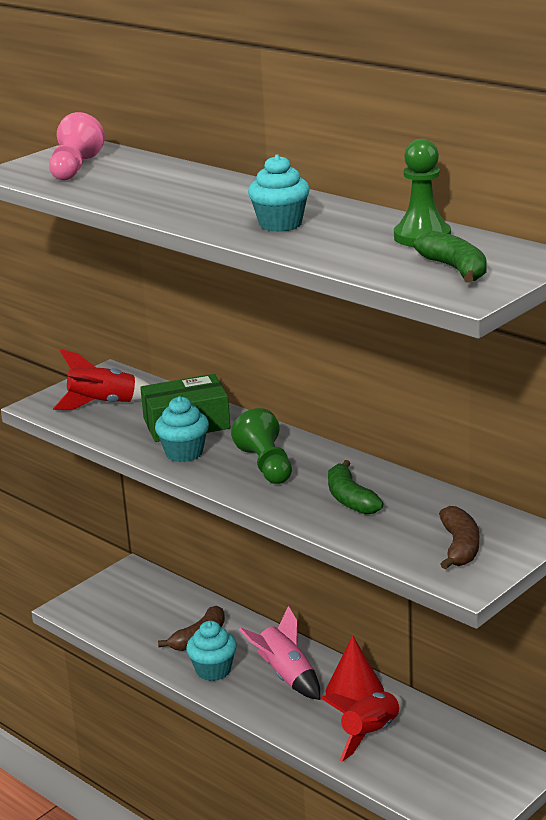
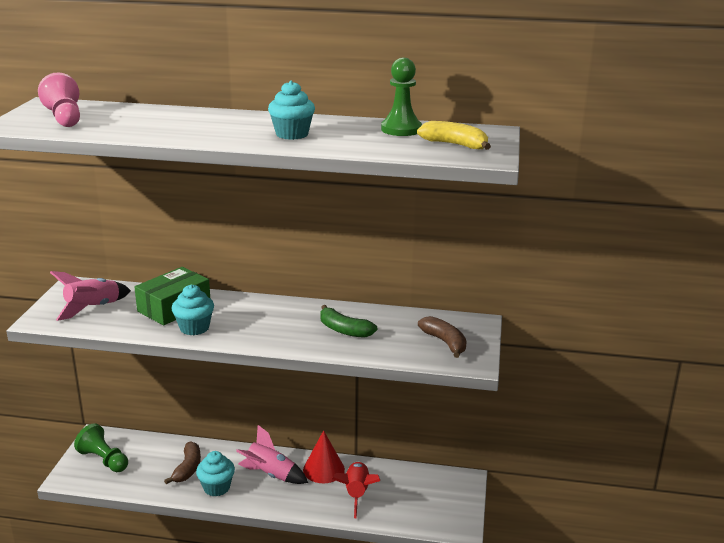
camera: 35 degrees left, 0 degrees up
red rocket [53,349,150,410] -> pink rocket [50,271,131,321]
green pawn [231,408,292,484] -> green pawn moved to [74,423,128,472]
green banana [413,231,487,283] -> yellow banana [417,121,491,150]

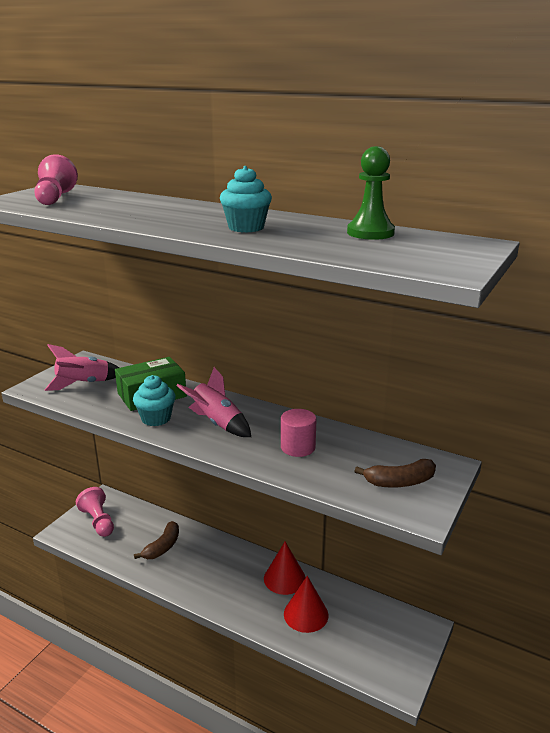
camera: 20 degrees right, 0 degrees up
green pawn [74,423,128,472] -> pink pawn [76,487,114,537]
turquoise cupcake [196,451,235,497] -> none
pink rocket [236,425,308,484] -> pink rocket moved to [176,367,251,437]
green banana [320,305,377,338] -> pink cylinder [281,409,317,457]
red rocket [332,462,380,518] -> red cone [284,576,329,633]
yellow banana [417,121,491,150] -> none
brown banana [418,316,467,358] -> brown banana turned 90 degrees clockwise [354,459,436,488]

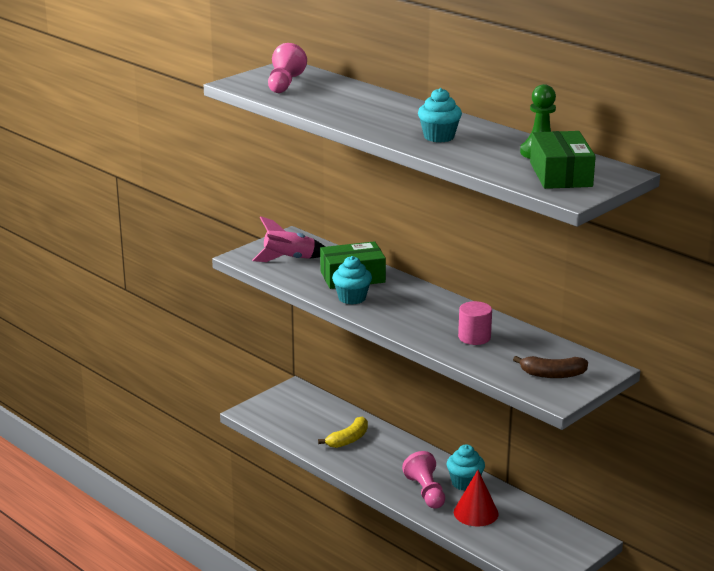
camera: 15 degrees right, 0 degrees up
pink pawn [76,487,114,537] -> pink pawn moved to [402,451,445,509]
brown banana [134,521,179,559] -> yellow banana [318,416,368,448]
pink rocket [176,367,251,437] -> none
red cone [264,542,305,595] -> turquoise cupcake [446,445,485,490]
none -> green box [530,131,596,189]

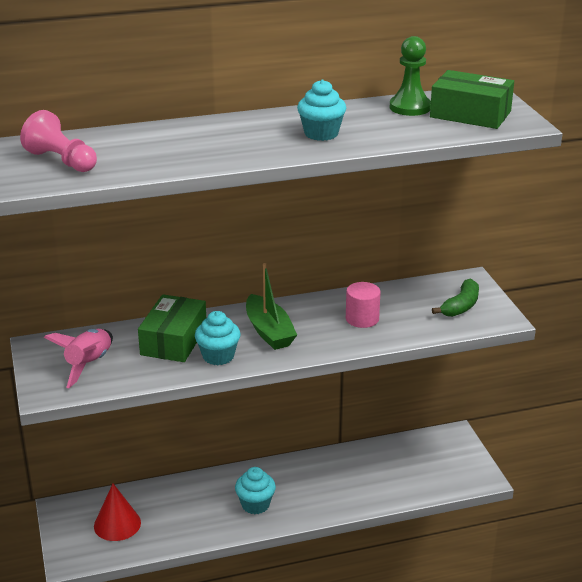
camera: 60 degrees left, 5 degrees up
yellow banana [318,416,368,448] -> none
pink pawn [402,451,445,509] -> none
turquoise cupcake [446,445,485,490] -> turquoise cupcake moved to [235,467,276,514]
red cone [454,470,499,527] -> red cone moved to [94,484,141,541]
brown banana [513,356,588,378] -> green banana [432,278,479,317]
none -> green boat [246,263,297,350]

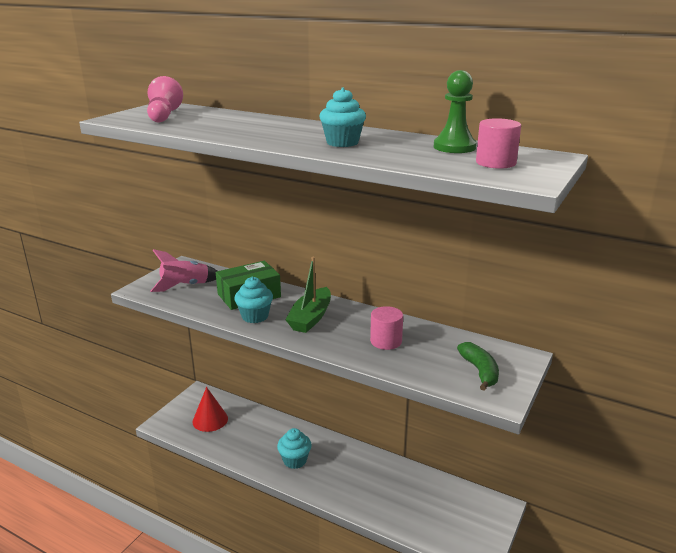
camera: 45 degrees right, 5 degrees down
green box [430,70,514,129] -> pink cylinder [476,118,521,169]
green banana [432,278,479,317] -> green banana turned 90 degrees counterclockwise [457,342,499,391]

